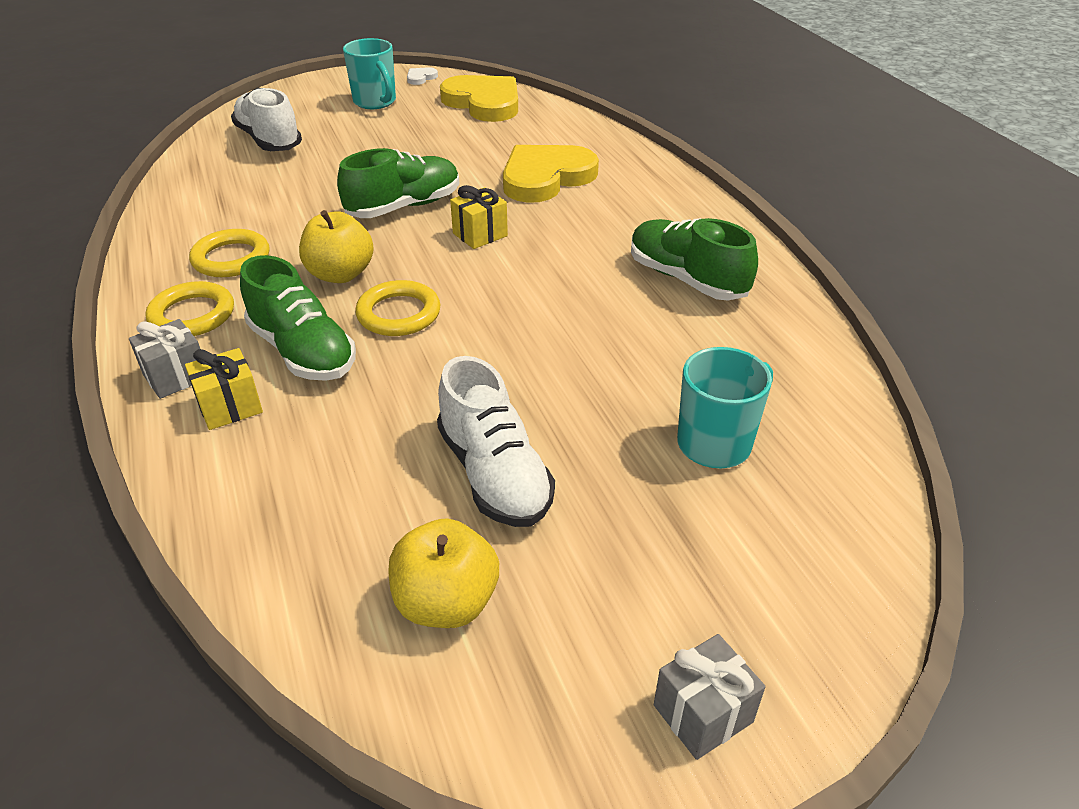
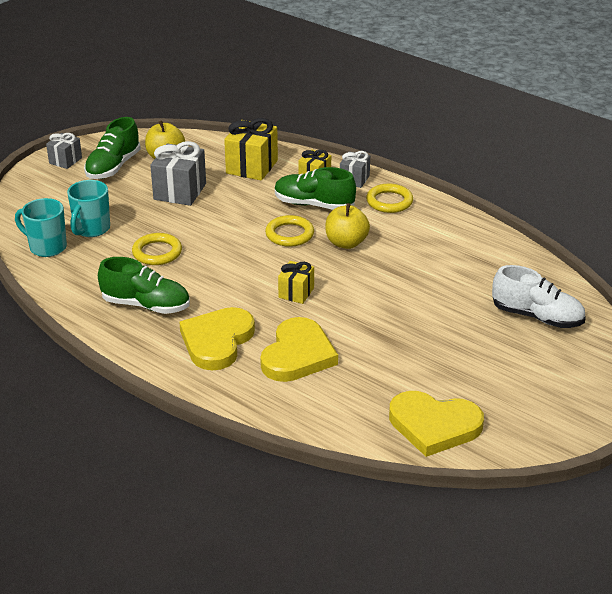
camera: 150 degrees right, 5 degrees down
yellow ring [189,229,270,277] -> yellow ring moved to [132,233,182,265]
green shoe [337,148,459,218] -> green shoe moved to [84,117,141,179]
turquoise mug [343,38,396,109] -> turquoise mug moved to [15,198,67,257]
white heart [407,67,438,85] -> none
white shoe [437,356,555,527] -> grey gift [150,141,206,206]
none -> yellow heart [179,307,255,371]
none -> yellow gift [224,118,278,181]

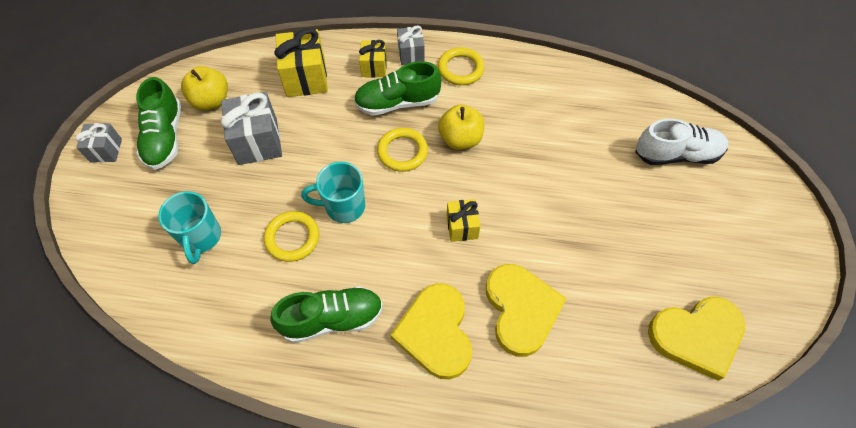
camera: 30 degrees left, 25 degrees up
turquoise mug [15,198,67,257] -> turquoise mug moved to [301,162,365,223]

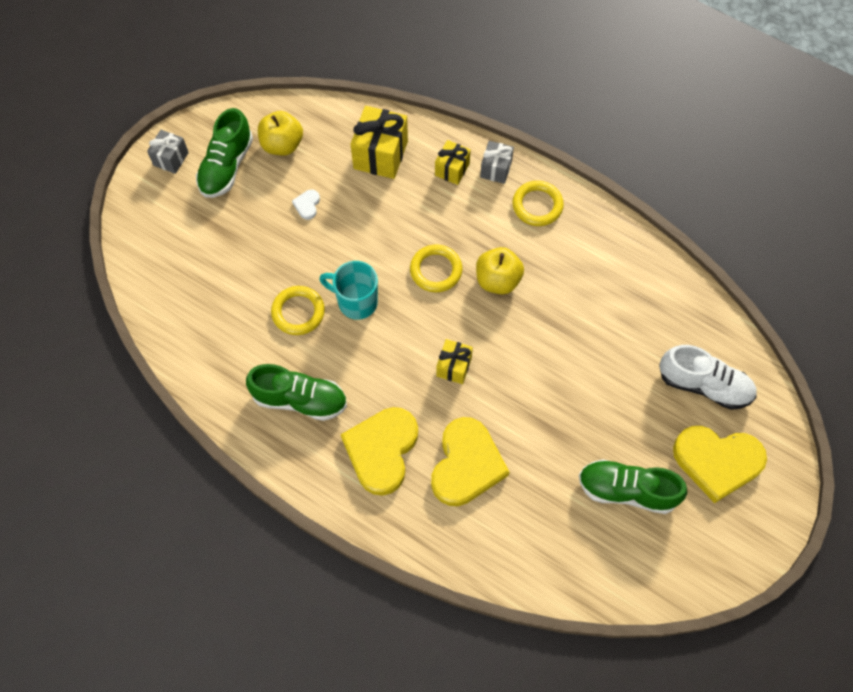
camera: 25 degrees right, 5 degrees up
turquoise mug [158,191,221,264] -> none
grey gift [221,92,282,165] -> white heart [292,190,320,220]
green shoe [354,61,441,116] -> green shoe moved to [579,459,687,514]
yellow heart [648,297,745,381] -> yellow heart moved to [673,426,767,503]

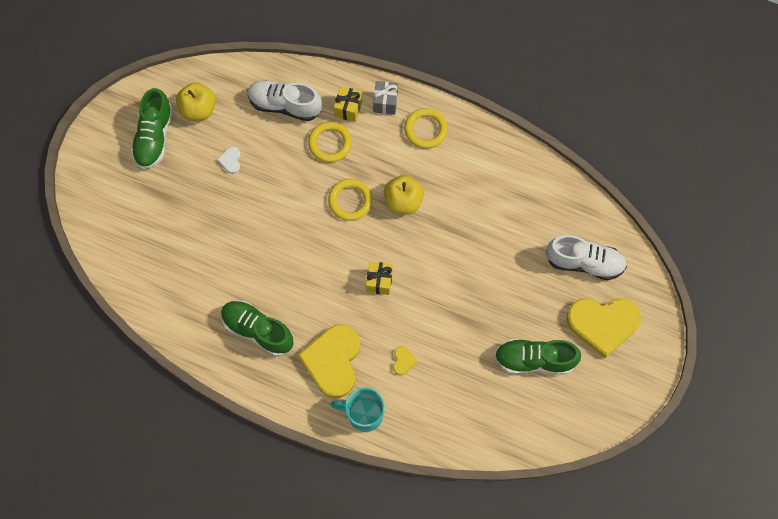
camera: 10 degrees left, 5 degrees up
grey gift [147,130,189,174] -> none
green shoe [246,364,347,421] -> green shoe turned 150 degrees counterclockwise [221,300,293,356]
yellow ring [271,286,325,335] -> yellow ring moved to [308,122,352,163]
turquoise mug [319,261,378,320] -> turquoise mug moved to [330,387,385,432]
yellow gift [351,106,408,179] -> white shoe [248,80,322,121]
yellow heart [431,417,510,506] -> yellow heart [393,346,418,375], size x0.40

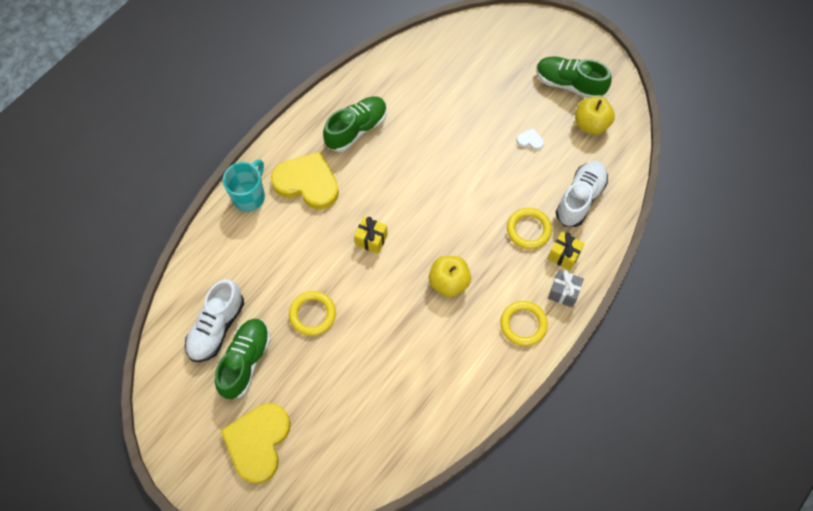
camera: 105 degrees right, 5 degrees down
yellow ring [328,179,373,221] -> yellow ring moved to [289,291,336,336]
yellow heart [393,346,418,375] -> none
white shoe [546,235,627,280] -> white shoe moved to [185,279,244,362]

